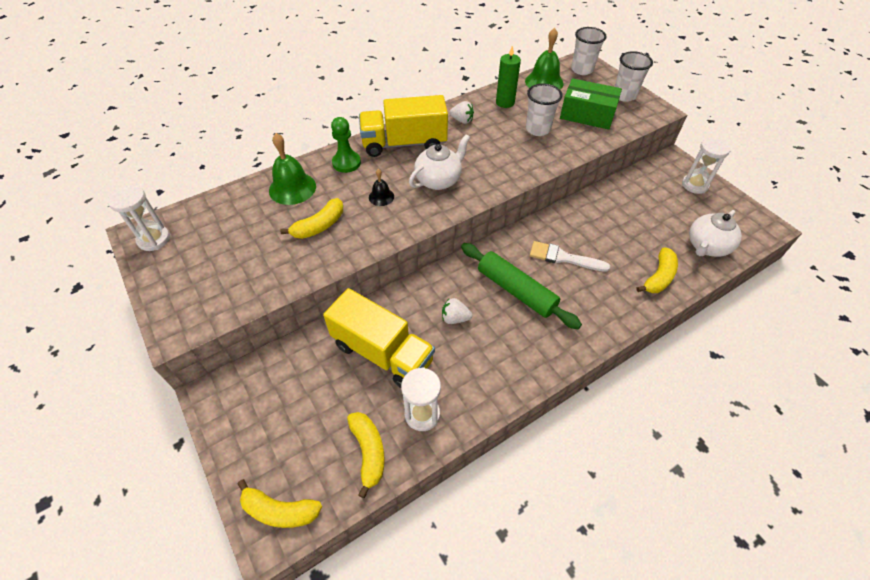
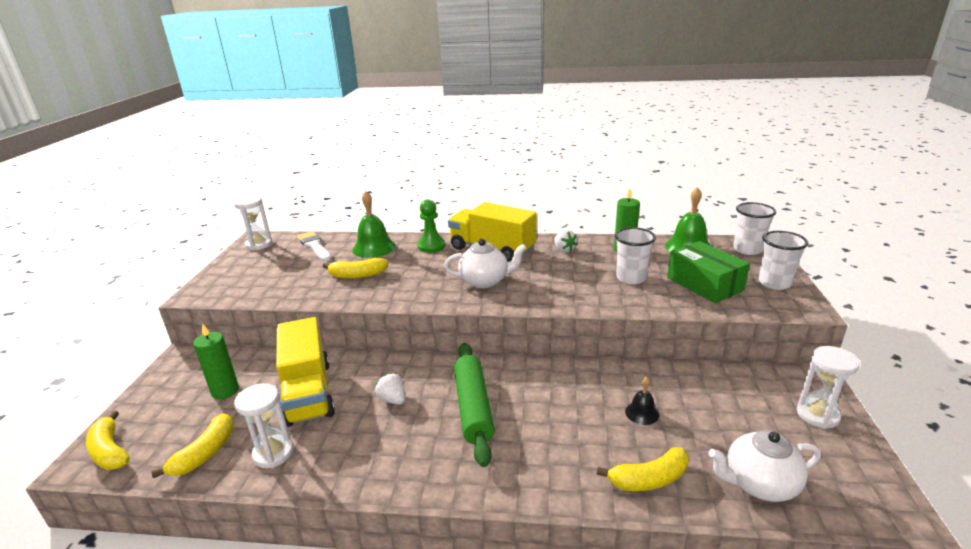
camera: 40 degrees right, 25 degrees down
black bell [369,169,394,206] -> black bell moved to [625,377,659,425]
white brush [530,241,610,272] -> white brush moved to [297,231,331,262]
none -> green candle [193,323,239,399]

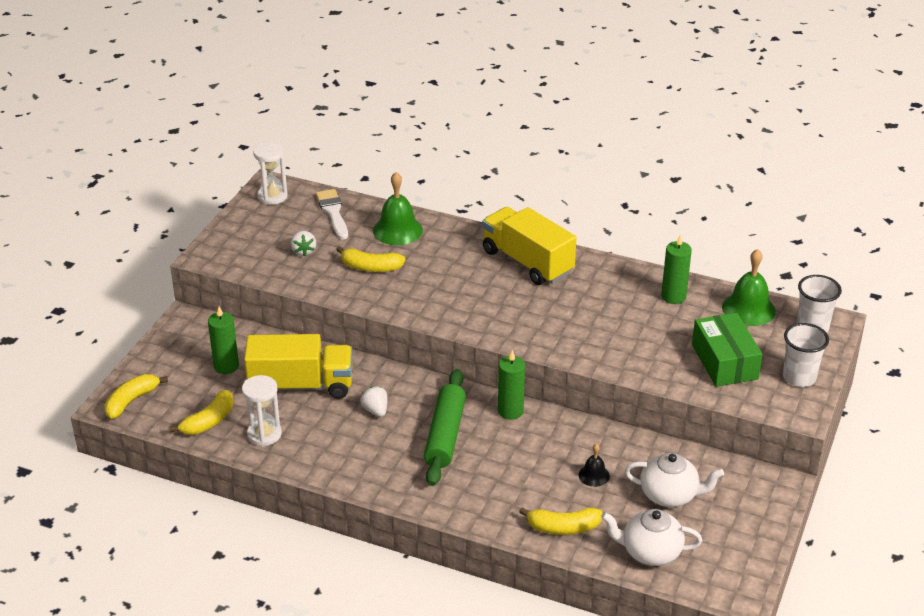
camera: 15 degrees right, 10 degrees up
yellow banana [86,411,130,470] -> yellow banana turned 60 degrees clockwise [104,374,168,419]
yellow truck [276,317,335,427] -> yellow truck turned 90 degrees counterclockwise [244,334,352,399]
green pawn [418,199,445,253] -> none
white teapot [444,239,526,288] -> white teapot moved to [625,453,724,507]
white strawberry [554,230,577,253] -> white strawberry moved to [290,231,316,256]
white cup [615,227,656,284] -> none
white hourglass [797,346,860,429] -> none
none -> green candle [498,350,525,420]

